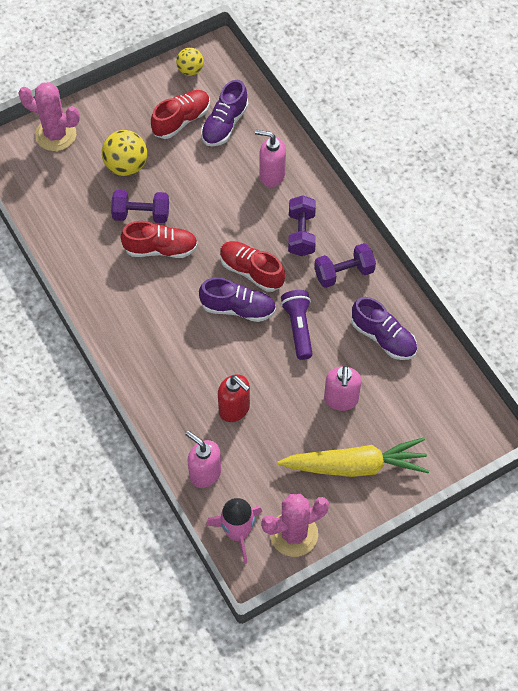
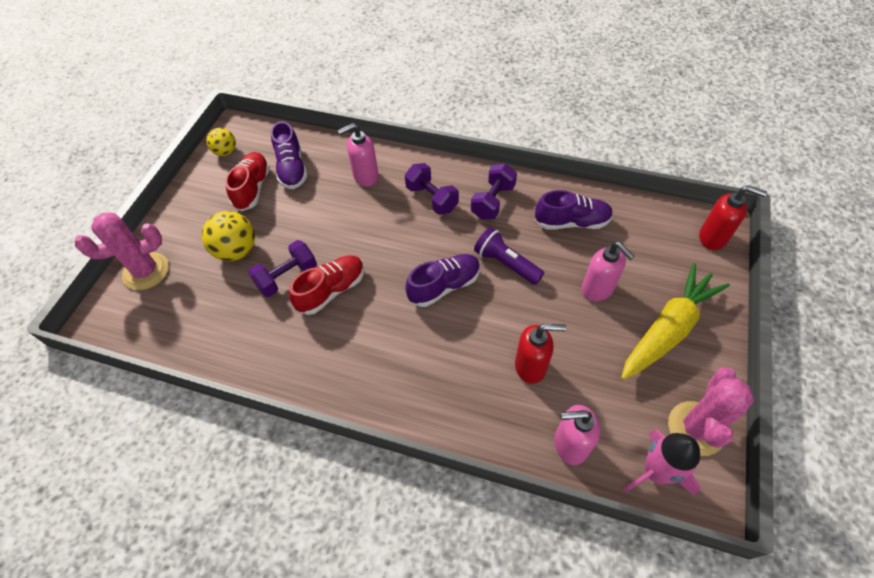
camera: 40 degrees left, 5 degrees down
red shoe [220,241,285,292] -> none
none -> red soap dispenser [699,185,767,250]

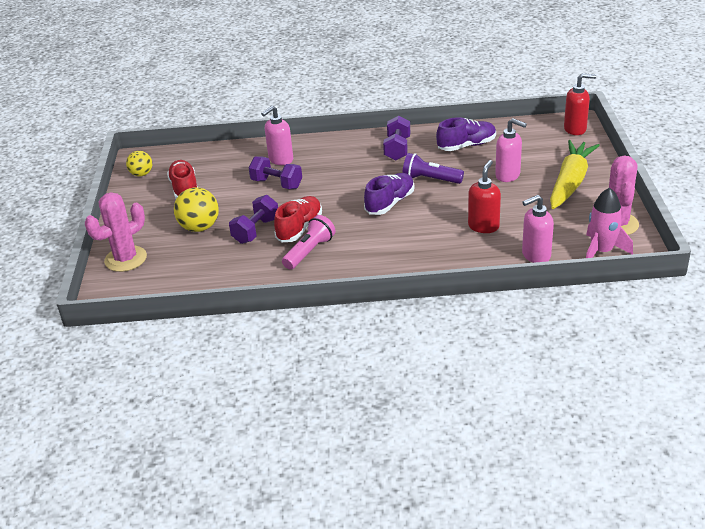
camera: 20 degrees left, 20 degrees down
purple shoe [271,121,308,189] -> none
purple dumbbell [405,163,459,215] -> purple dumbbell moved to [249,156,302,189]
red soap dispenser [515,324,566,384] -> red soap dispenser turned 45 degrees counterclockwise [468,160,501,233]
none -> pink flashlight [282,215,336,270]

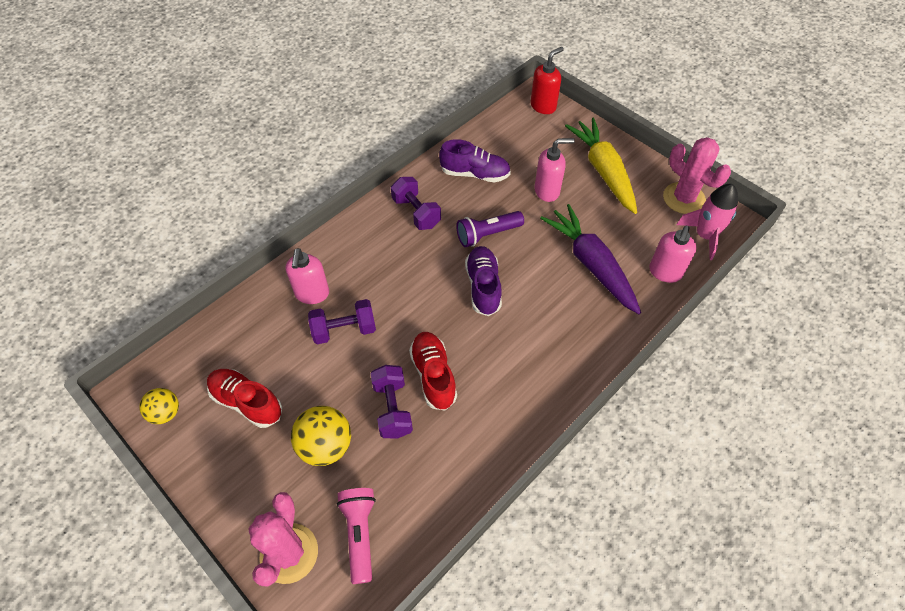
camera: 45 degrees left, 20 degrees up
pink flashlight [282,215,336,270] -> pink flashlight moved to [337,488,376,584]
purple shoe [436,117,496,151] -> purple shoe turned 75 degrees clockwise [439,139,511,183]
red soap dispenser [468,160,501,233] -> purple carrot [540,204,641,314]

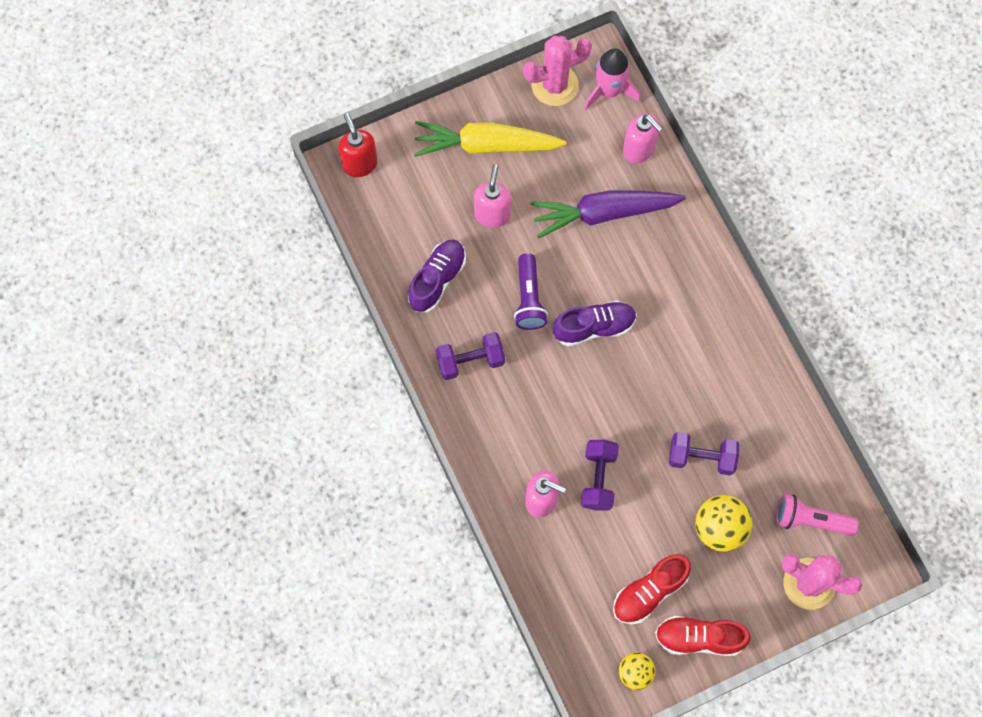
camera: 70 degrees left, 15 degrees up
red shoe [409,332,457,411] -> red shoe moved to [655,616,751,656]
purple shoe [465,246,502,316] -> purple shoe turned 150 degrees clockwise [553,301,637,347]

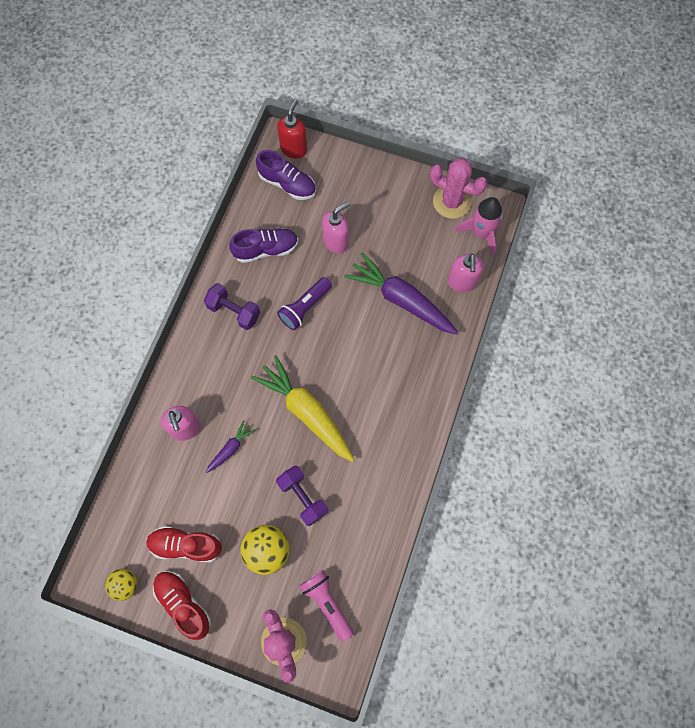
camera: 45 degrees right, 0 degrees up
yellow carrot [414,121,567,157] -> yellow carrot moved to [251,355,354,462]
purple shoe [553,301,637,347] -> purple shoe moved to [256,150,316,200]
purple dumbbell [581,440,619,511] -> purple carrot [206,420,255,473]

